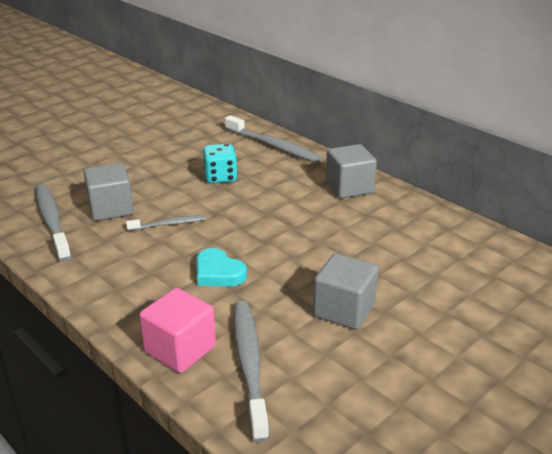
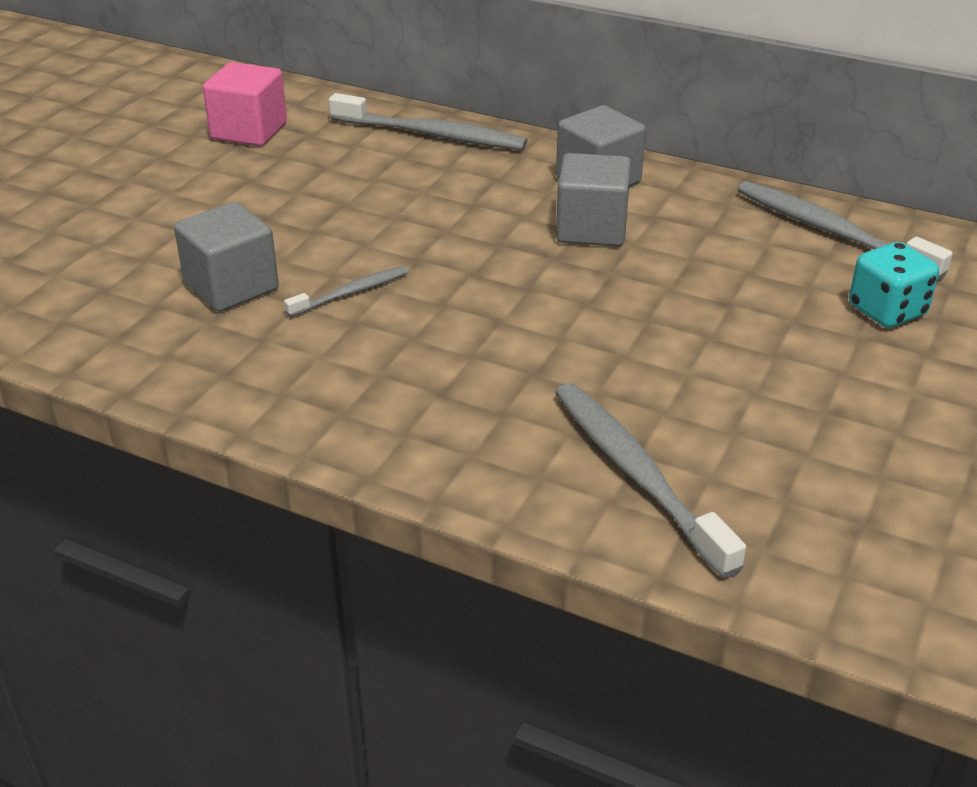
camera: 20 degrees left, 5 degrees up
grey toothbrush [36,184,71,262] -> grey toothbrush moved to [737,181,953,281]
pink cube [139,288,216,373] -> pink cube moved to [203,62,287,146]
turquoise heart [197,248,247,286] -> none
turquoise dice [203,143,238,184] -> turquoise dice moved to [849,242,939,328]
grey cube [313,253,379,330] -> grey cube moved to [556,153,631,246]

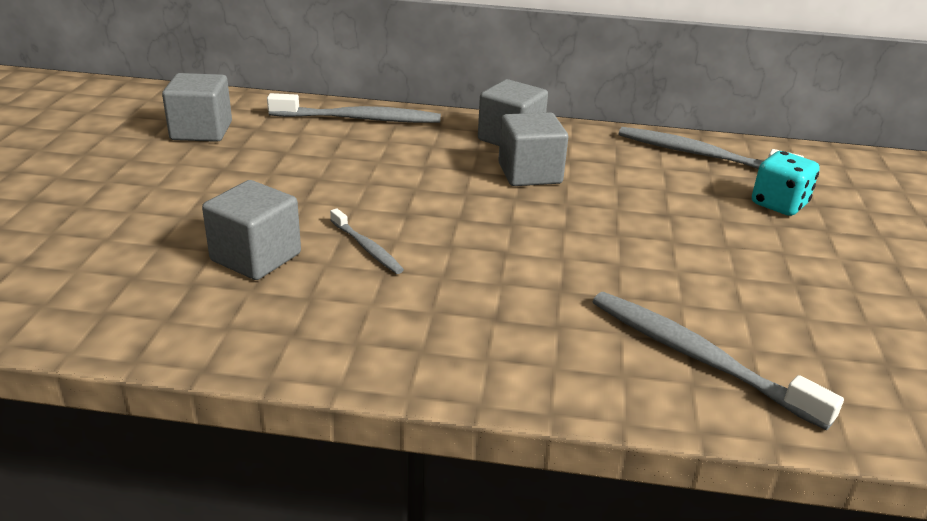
camera: 20 degrees left, 5 degrees down
pink cube [203,62,287,146] -> grey cube [162,73,232,142]
grey toothbrush [284,266,409,317] -> grey toothbrush turned 105 degrees clockwise [330,208,404,274]

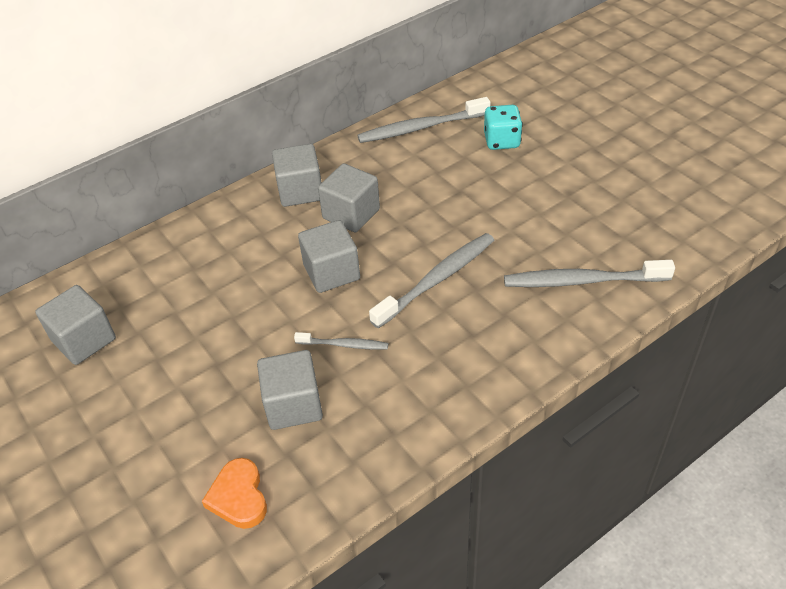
camera: 40 degrees left, 15 degrees up
grey toothbrush [267,93,441,123] -> grey toothbrush moved to [369,233,494,328]
none -> orange heart [202,458,267,529]
none -> grey cube [298,220,360,293]

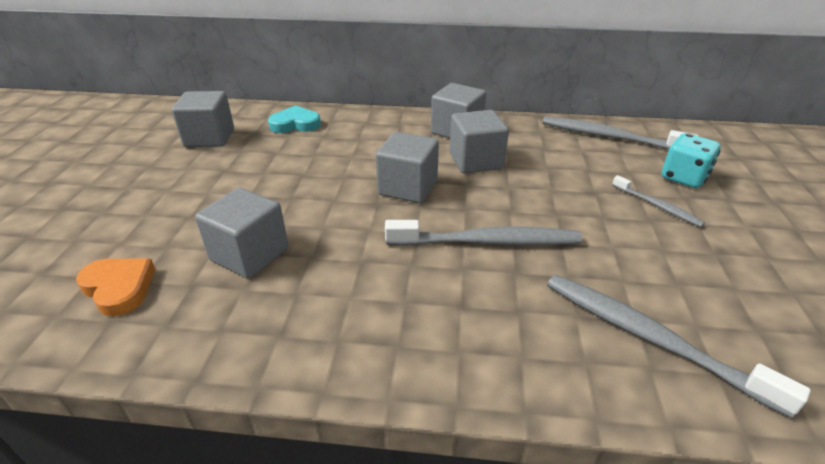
camera: 40 degrees right, 10 degrees down
orange heart [202,458,267,529] -> orange heart turned 105 degrees clockwise [76,259,155,316]
grey toothbrush [294,332,388,350] -> grey toothbrush moved to [612,175,705,227]
none -> turquoise heart [268,105,321,133]

